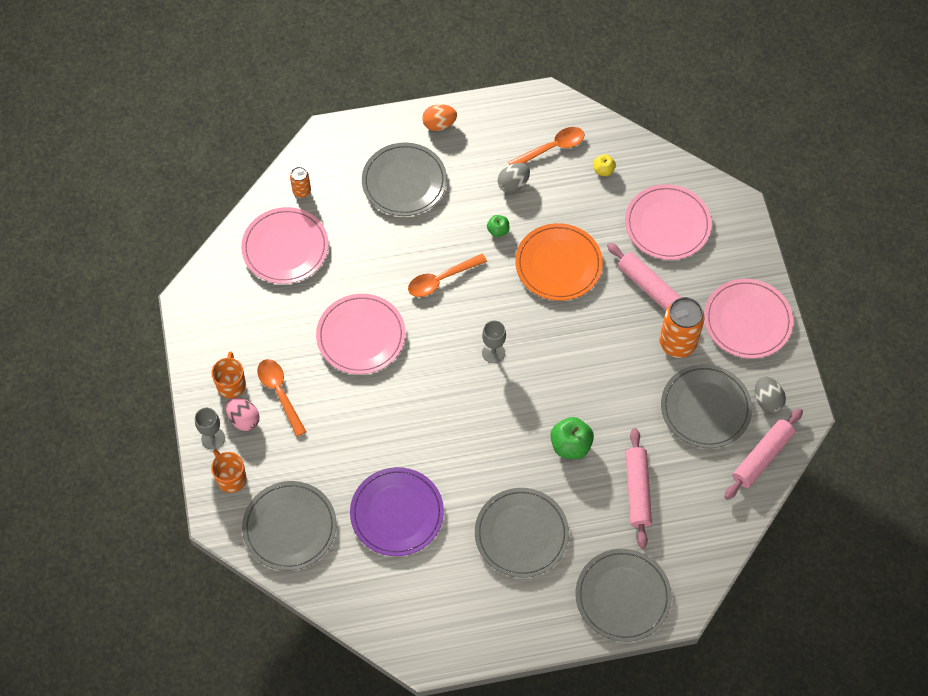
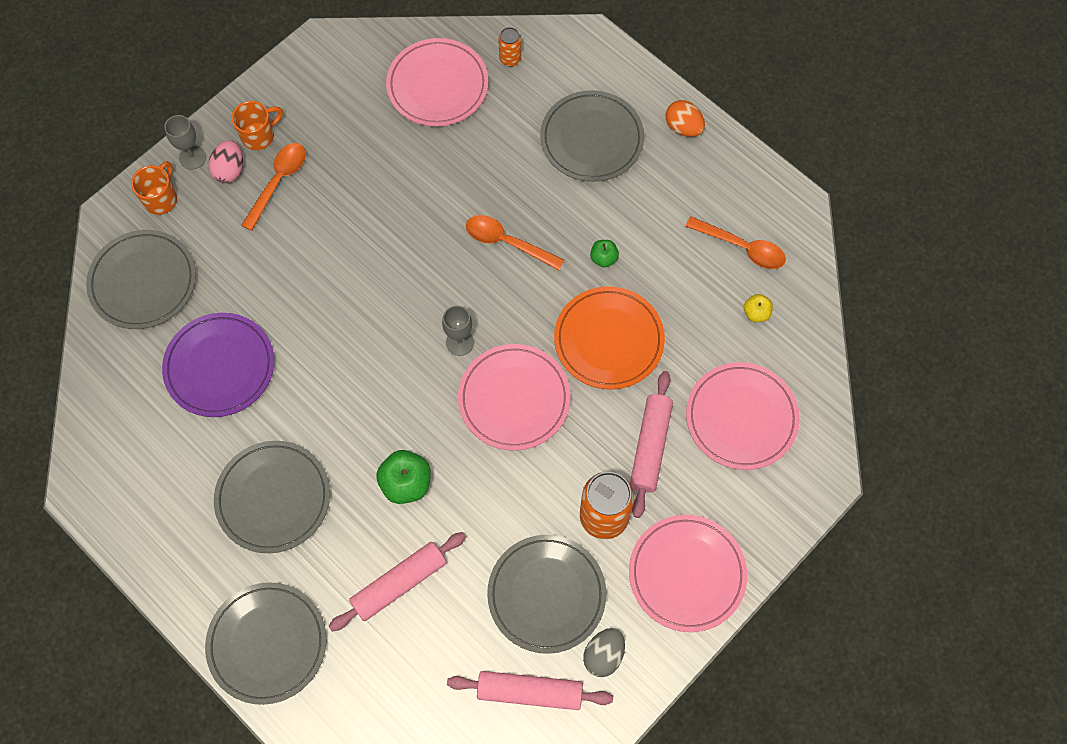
camera: 55 degrees right, 5 degrees up
pink plate [316,294,405,374] -> pink plate moved to [458,344,570,451]
grey egg [498,163,530,193] -> none

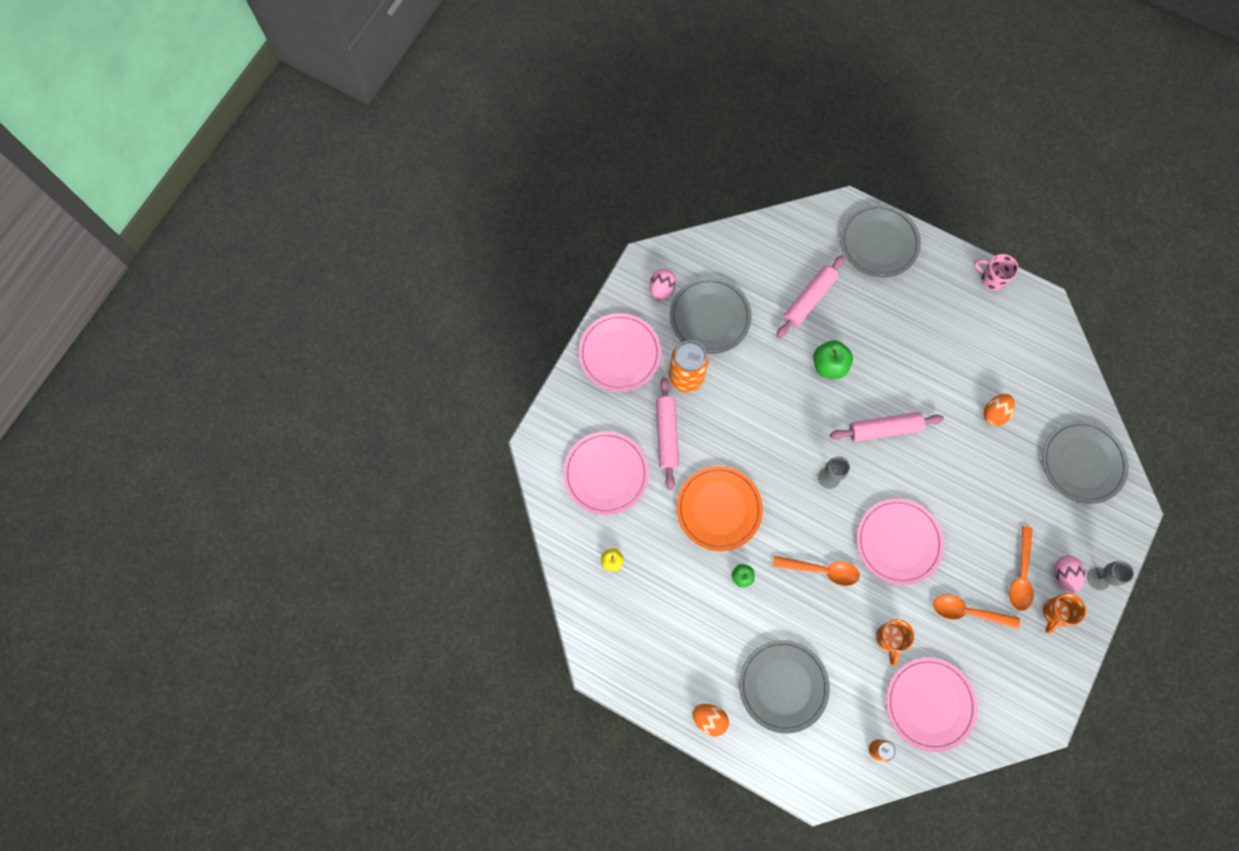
camera: 165 degrees right, 5 degrees up
orange mug [131,161,177,215] -> orange mug moved to [876,619,915,666]
purple plate [162,313,274,417] -> orange egg [984,394,1015,426]
grey plate [214,441,330,553] -> none
pink rolling pin [447,671,613,710] -> pink rolling pin moved to [830,412,944,442]
pink plate [458,344,570,451] -> pink plate moved to [856,498,944,585]
grey egg [583,628,625,677] -> pink egg [650,269,676,301]
orange spoon [685,216,786,269] -> orange spoon moved to [933,594,1020,628]
none -> pink mug [974,254,1019,291]

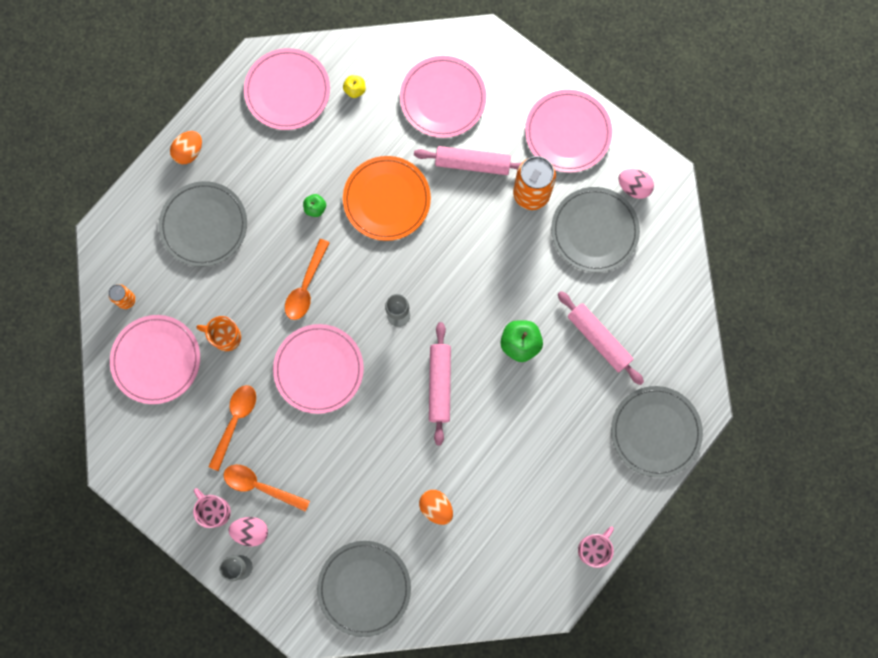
camera: 100 degrees right, 5 degrees up
orange mug [1043,593,1086,633] -> pink mug [193,488,231,528]
none -> pink plate [244,48,330,130]

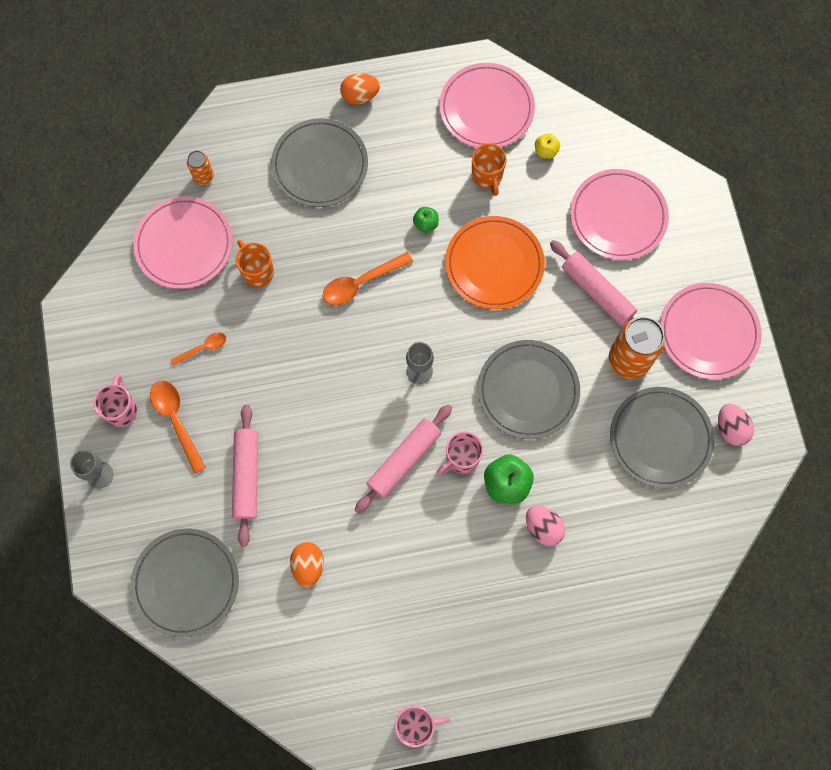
camera: 40 degrees right, 5 degrees down
orange spoon [208,385,256,471] -> orange spoon [171,332,226,366], size x0.60
pink egg [229,517,268,547] -> pink egg moved to [526,506,565,546]
pink plate [273,324,364,414] -> none
pink rolling pin [558,291,644,385] -> pink rolling pin moved to [232,405,258,547]
grey plate [611,386,703,478] -> grey plate moved to [477,340,580,439]
none -> pink mug [437,431,483,475]
none -> orange mug [472,143,507,196]

